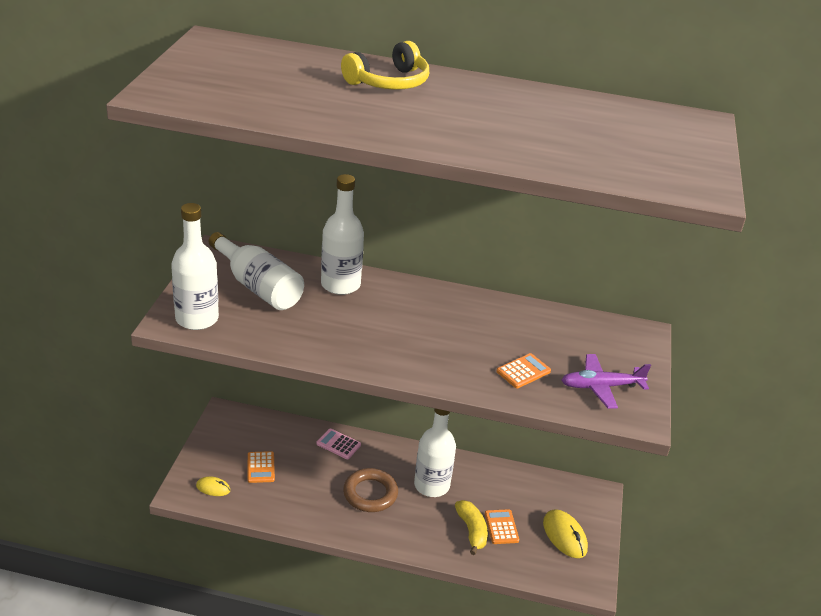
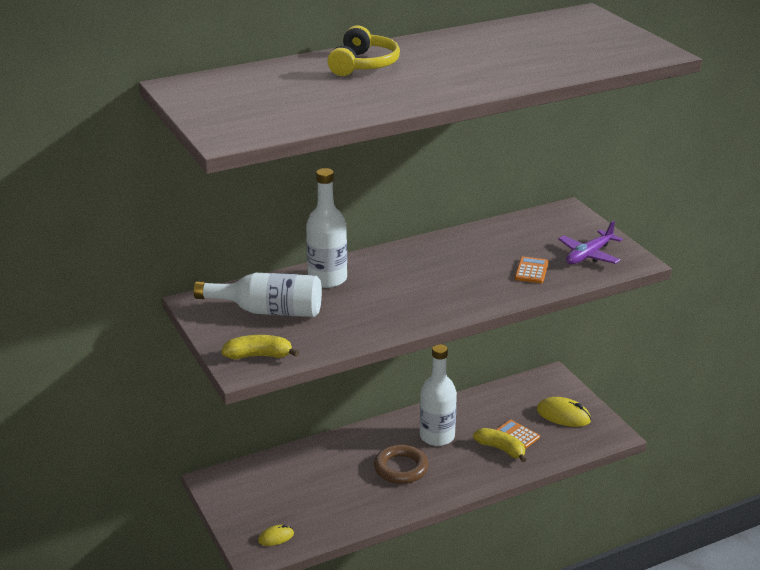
camera: 35 degrees left, 5 degrees down
white bottle [171,203,219,330] -> yellow banana [222,335,299,360]
orange calculator [248,451,275,483] -> none
pink calculator [317,429,361,459] -> none

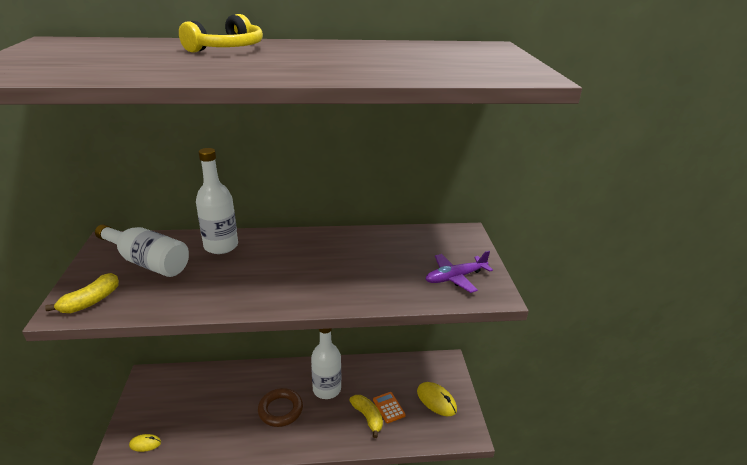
camera: 20 degrees right, 0 degrees up
yellow banana [222,335,299,360] -> yellow banana turned 105 degrees clockwise [45,273,119,313]
orange calculator [515,257,548,283] -> none

